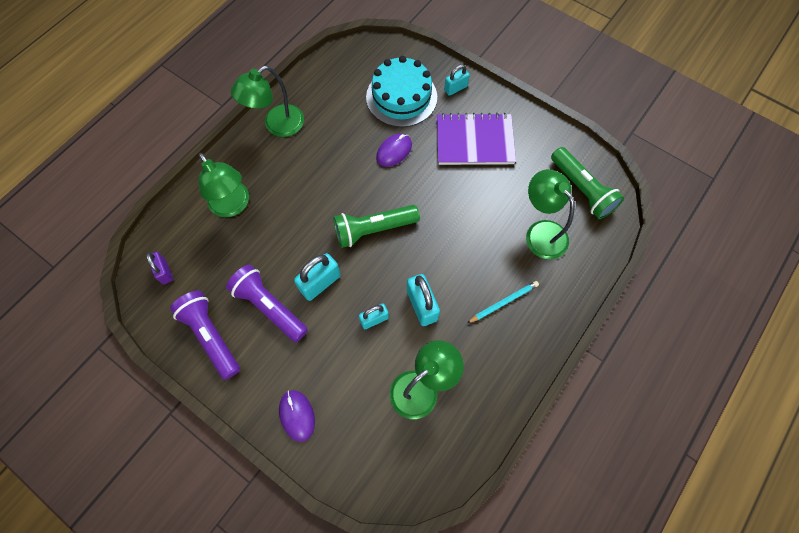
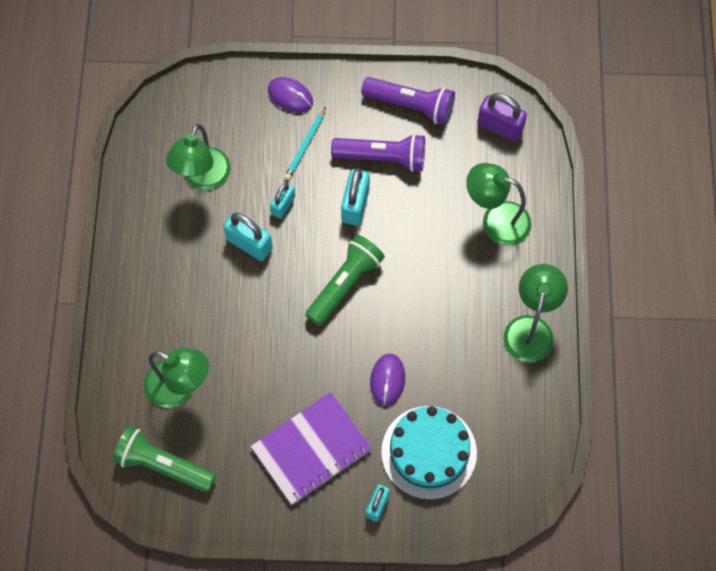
camera: 145 degrees right, 0 degrees up
purple padlock [146,252,173,284] -> purple padlock [477,93,527,141], size x1.55
turquoise pencil [467,281,539,323] -> turquoise pencil moved to [284,107,326,180]

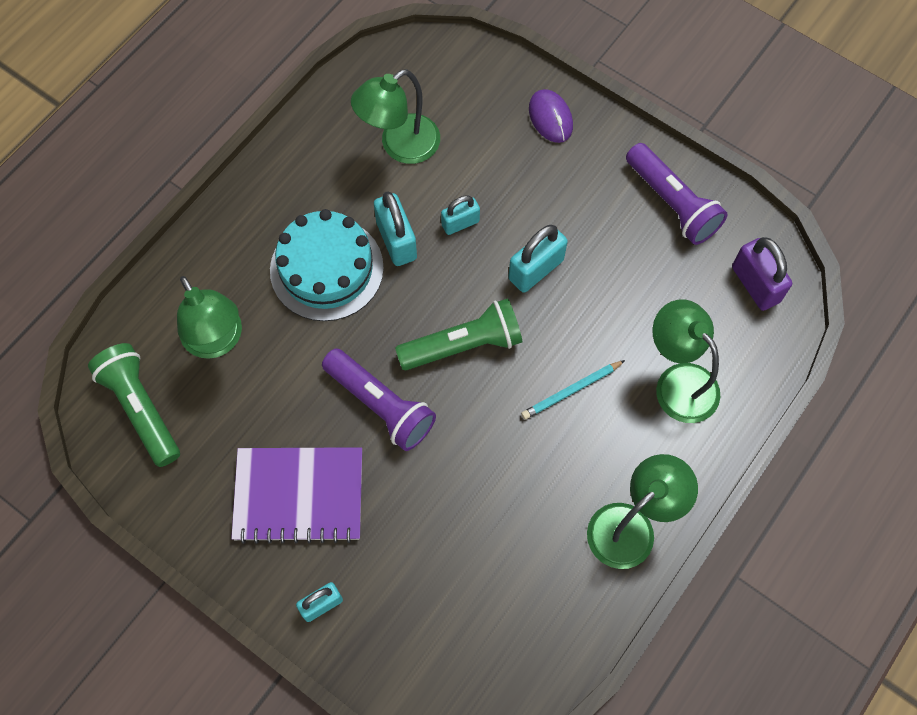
camera: 35 degrees right, 0 degrees up
turquoise pencil [284,107,326,180] -> turquoise pencil moved to [521,360,625,419]
purple flashlight [331,134,425,172] -> purple flashlight moved to [322,349,436,451]
purple mouse [370,354,405,406] -> none
turquoise cake [381,406,477,500] -> turquoise cake moved to [270,209,384,321]

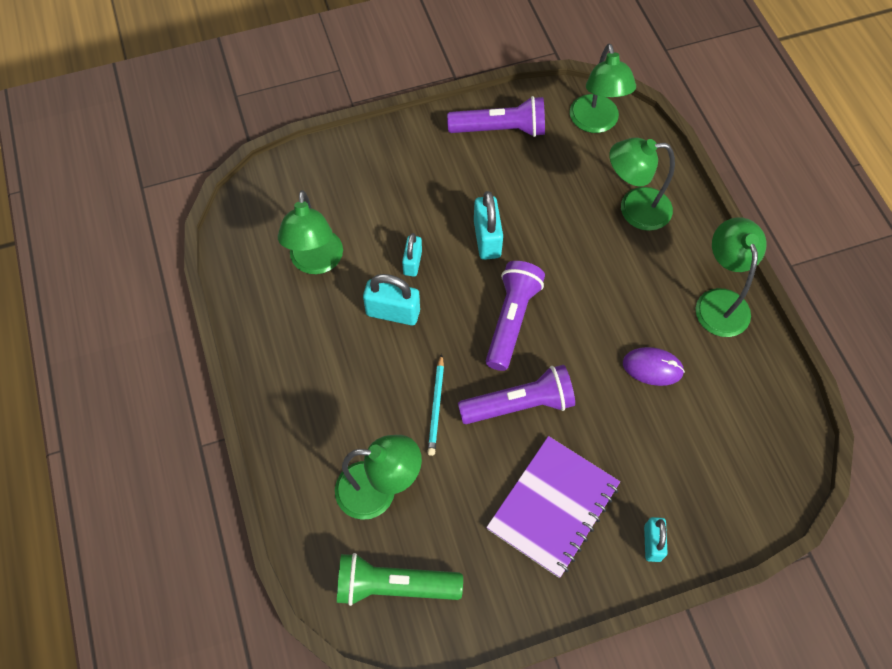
camera: 55 degrees left, 5 degrees down
turquoise cake [270,209,384,321] -> none
green flashlight [395,298,522,370] -> purple flashlight [486,261,545,371]
turquoise pencil [521,360,625,419] -> turquoise pencil moved to [427,354,444,456]
purple mouse [529,89,573,143] -> purple mouse moved to [623,347,685,386]
purple padlock [732,237,792,311] -> green lamp [570,44,636,133]

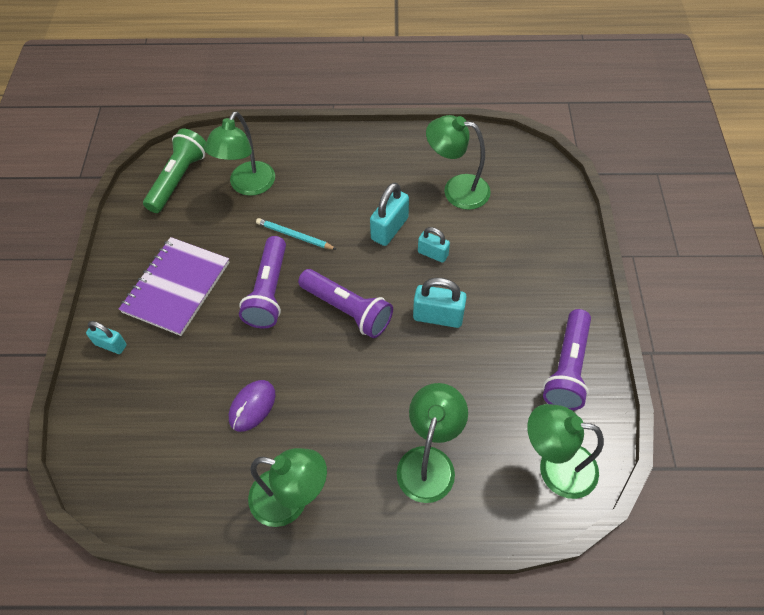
camera: 110 degrees right, 5 degrees down
purple notebook [486,436,620,578] -> purple notebook turned 60 degrees clockwise [119,237,230,336]

